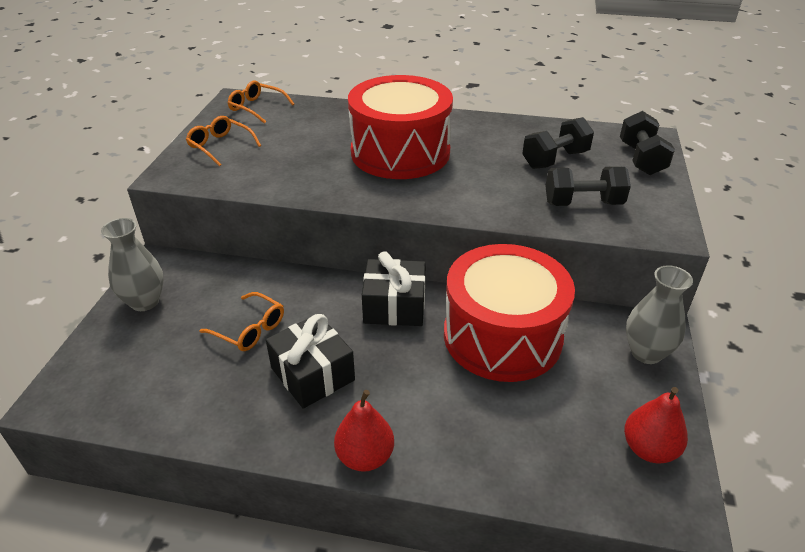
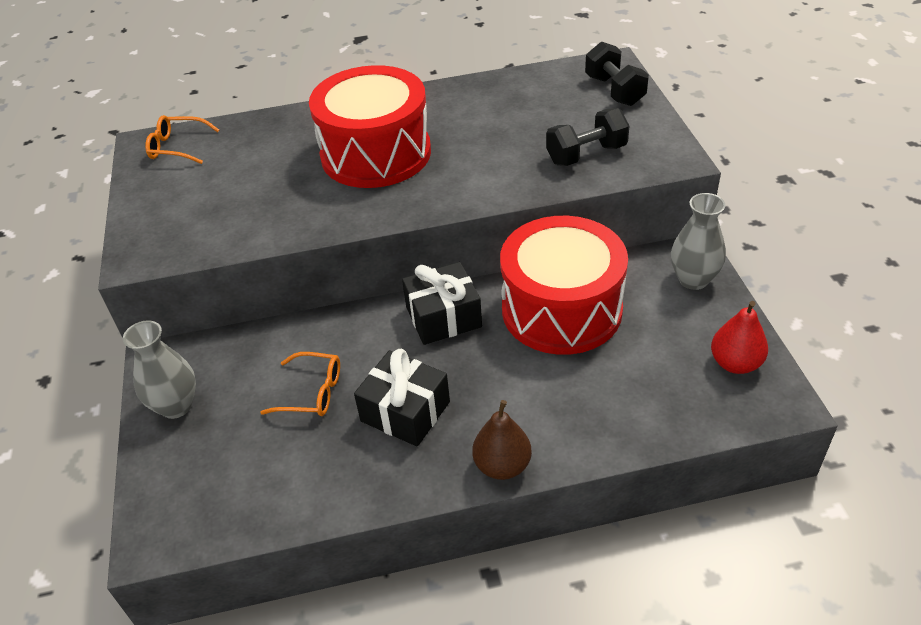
camera: 20 degrees left, 5 degrees up
orange glasses [186,116,261,167] -> none
red pear [334,390,394,472] -> brown pear [472,400,532,480]
black dumbbell [522,117,594,169] -> none

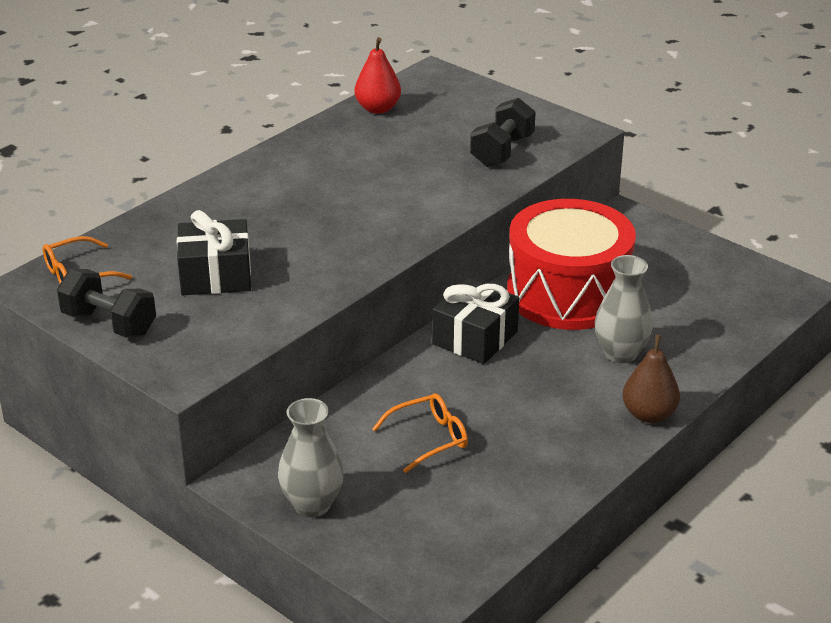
camera: 40 degrees left, 10 degrees down
red drum [309,65,431,188] -> none
black gift [354,349,450,447] -> black gift moved to [177,210,251,295]
black dumbbell [585,41,649,106] -> black dumbbell moved to [57,269,156,338]
grey vase [671,193,726,290] -> grey vase moved to [595,255,653,363]
red pear [711,301,768,374] -> red pear moved to [354,37,401,114]

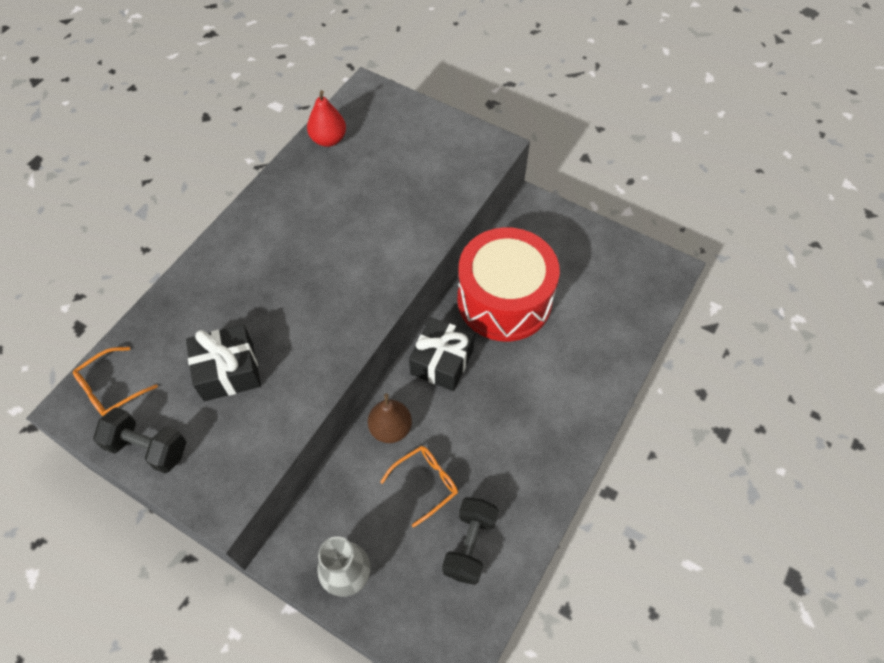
camera: 10 degrees left, 25 degrees up
black dumbbell [470,98,536,167] -> black dumbbell moved to [442,497,499,585]
grey vase [595,255,653,363] -> none
brown pear [622,335,680,423] -> brown pear moved to [368,393,412,443]

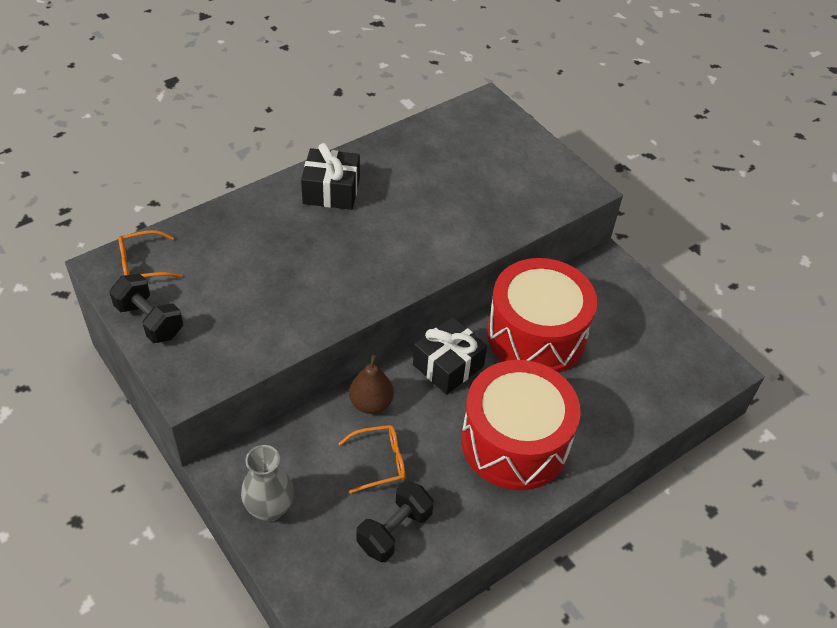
camera: 20 degrees right, 10 degrees down
black gift [186,324,261,401] -> black gift moved to [301,143,360,210]
red pear [307,90,346,147] -> none
none -> red drum [461,360,581,490]

